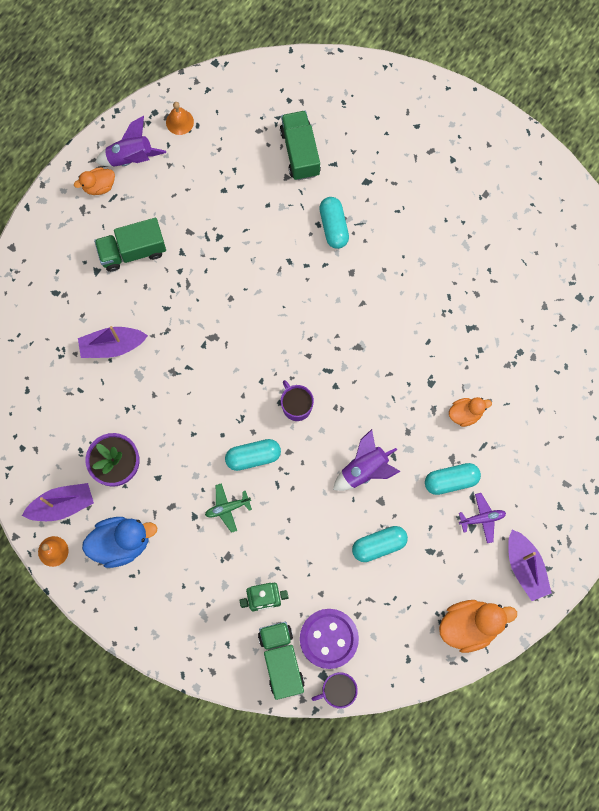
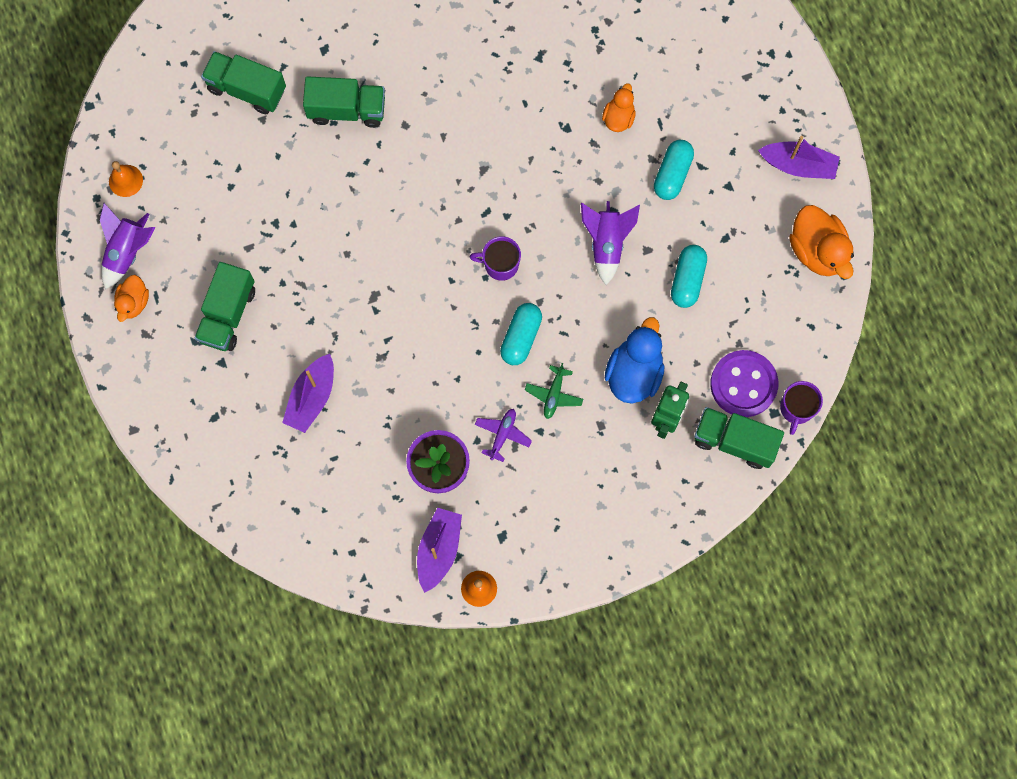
camera: 55 degrees left, 0 degrees up
blue duck [82,517,157,568] -> blue duck moved to [605,317,665,403]
turquoise capsule [319,197,349,249] -> green truck [303,76,385,128]
orange duck [439,600,517,653] -> orange duck turned 135 degrees clockwise [789,205,854,279]
purple plane [459,493,506,543] -> purple plane moved to [475,409,532,462]

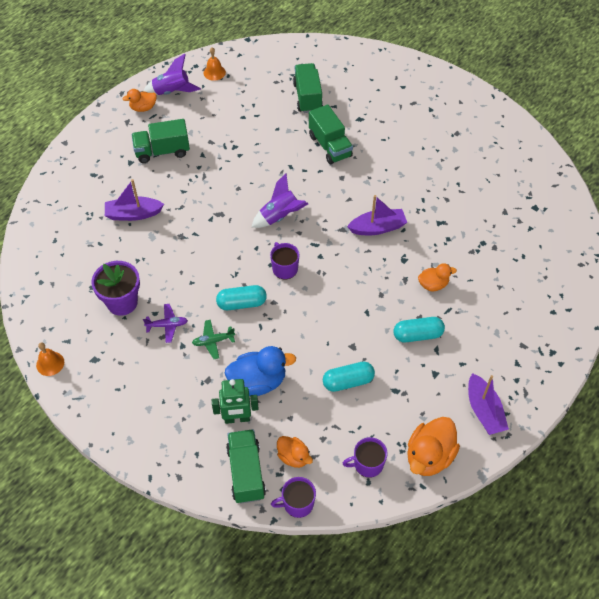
camera: 60 degrees right, 20 degrees down
purple boat [417,508,462,593] -> purple boat moved to [347,195,407,235]
purple rocket [581,201,640,285] -> purple rocket moved to [252,174,308,228]
purple button [710,350,778,417] -> orange duck [277,436,313,468]
none -> purple mug [343,437,388,478]

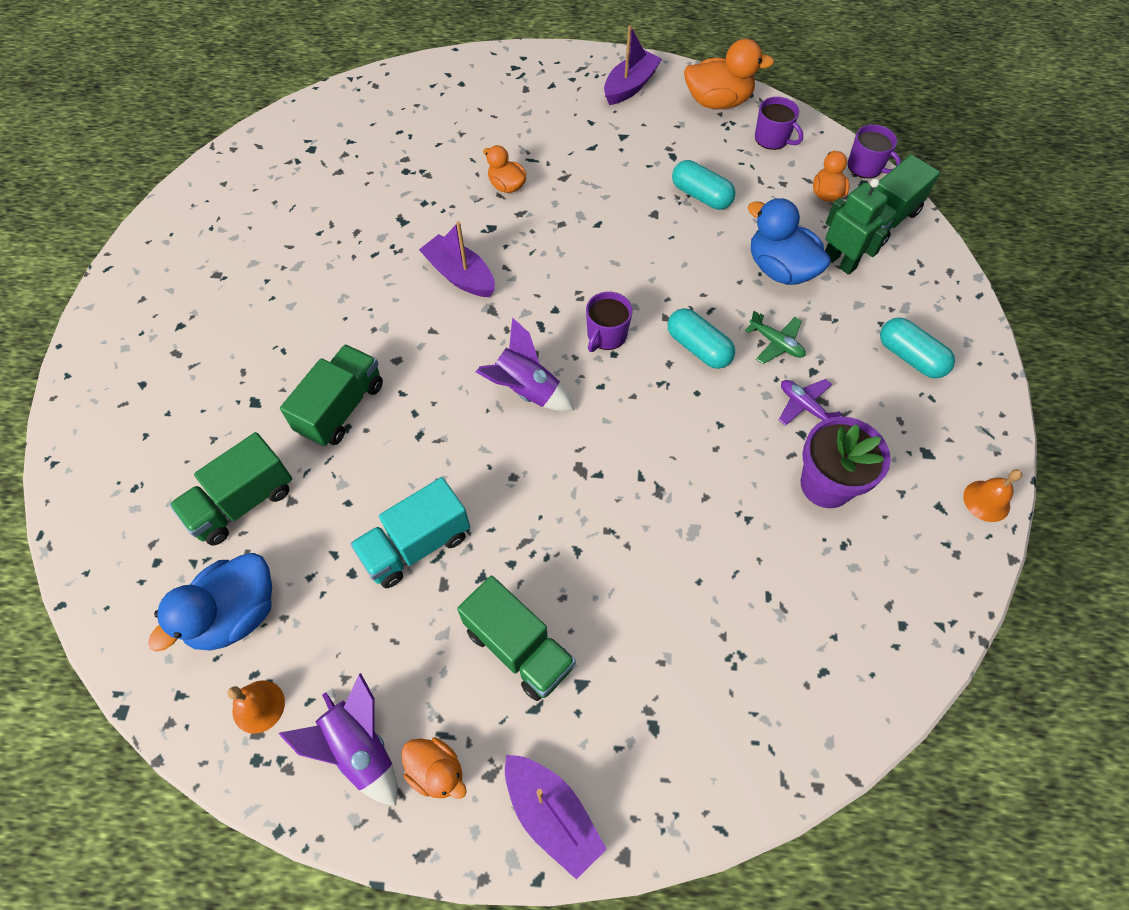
camera: 125 degrees left, 5 degrees up
purple boat [105,179,164,221] -> purple boat moved to [505,755,607,879]
turquoise capsule [393,317,445,342] -> turquoise capsule moved to [880,317,955,378]
none -> blue duck [148,553,272,652]
none -> turquoise truck [350,477,470,588]

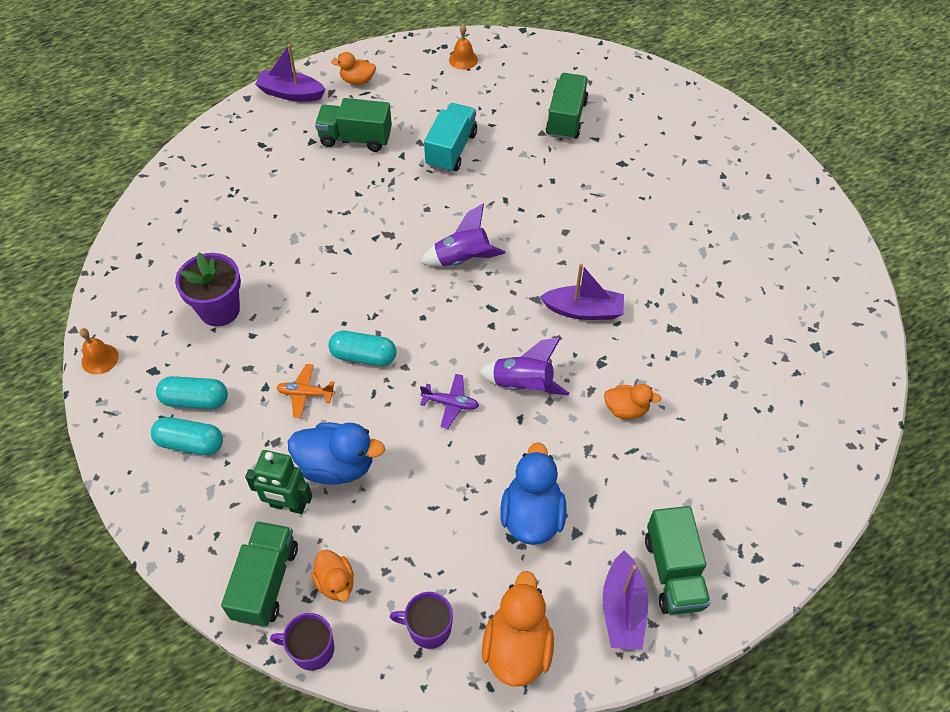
camera: 145 degrees right, 5 degrees down
blue duck [148,553,272,652] -> blue duck moved to [500,442,567,545]
purple rocket [278,673,397,806] -> purple rocket moved to [478,338,569,395]
green truck [280,344,383,447] -> green truck moved to [645,506,711,615]
purple mug [586,292,633,352] -> none
turquoise capsule [672,160,736,210] -> turquoise capsule moved to [156,376,228,409]
orange duck [684,39,774,109] -> orange duck turned 135 degrees clockwise [482,571,554,687]
green plane [745,311,806,364] -> orange plane [276,364,335,418]
purple plane [779,379,842,426] -> purple plane moved to [420,374,479,429]

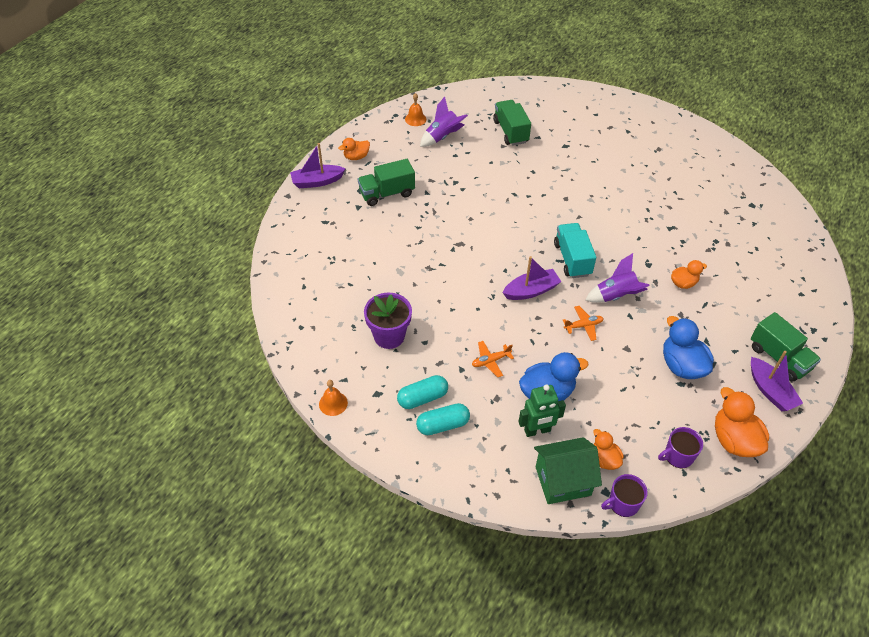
camera: 30 degrees left, 5 degrees down
green truck [221,521,298,627] -> green house [534,437,602,504]
orange duck [311,550,354,601] -> orange duck turned 150 degrees counterclockwise [593,429,624,470]
turquoise capsule [328,331,397,366] -> none
purple rocket [420,203,506,266] -> purple rocket moved to [420,97,468,147]
purple plane [420,374,479,429] -> orange plane [563,306,604,341]
turquoise truck [424,103,477,172] -> turquoise truck moved to [554,223,596,278]
purple boat [540,263,624,320] -> purple boat moved to [503,256,562,300]

